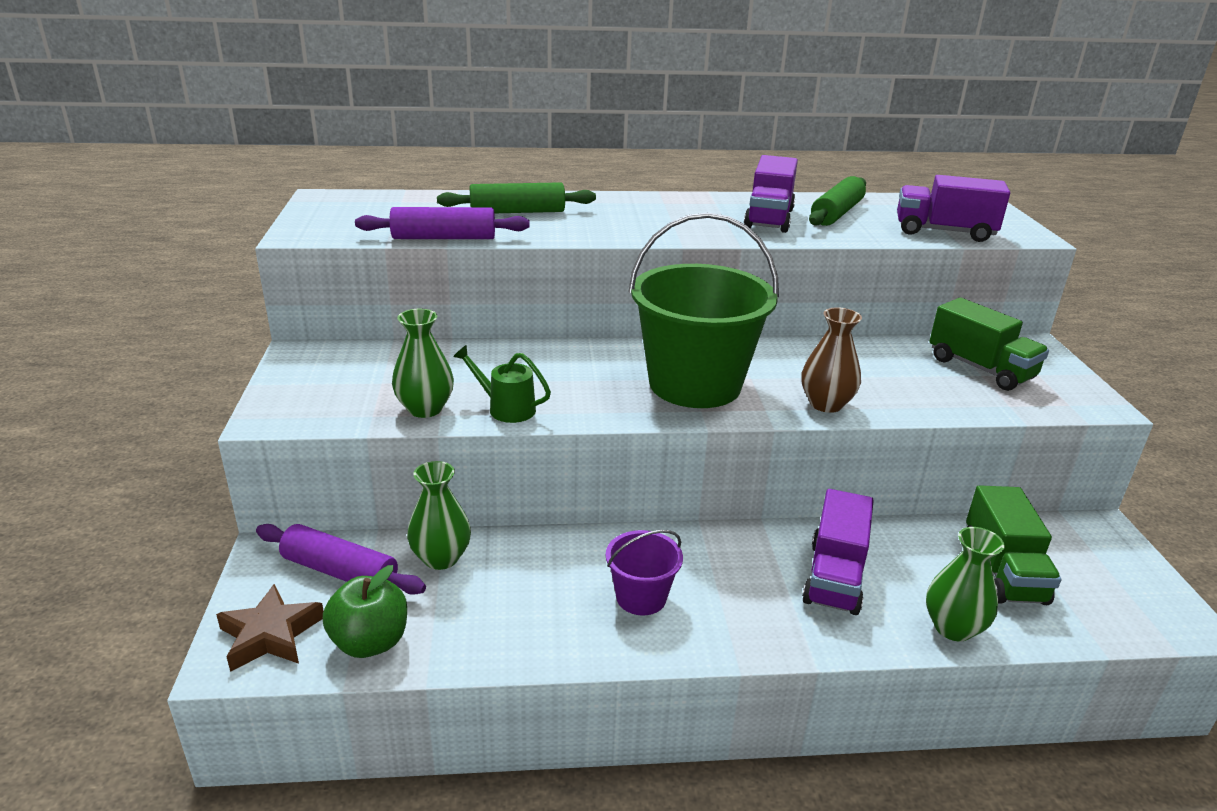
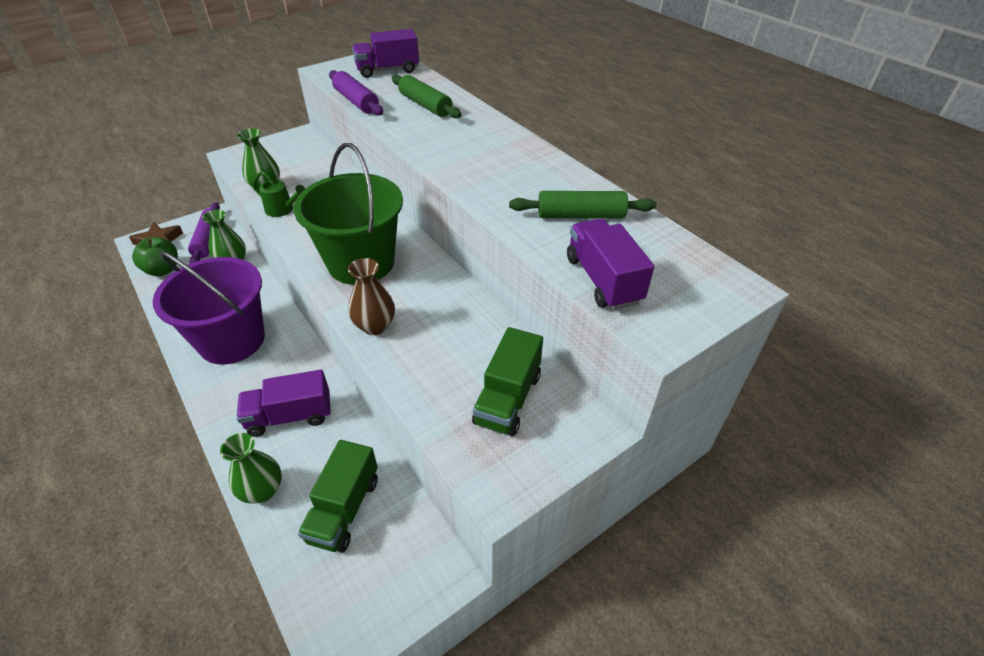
camera: 60 degrees right, 15 degrees up
green watering can [453,345,551,423] -> green watering can turned 120 degrees clockwise [253,171,305,217]
purple bucket [605,530,683,615] -> purple bucket [153,251,265,365], size x2.11
purple truck [744,155,798,233] -> purple truck moved to [352,29,419,78]
green truck [966,485,1061,605] -> green truck turned 45 degrees counterclockwise [298,440,378,553]

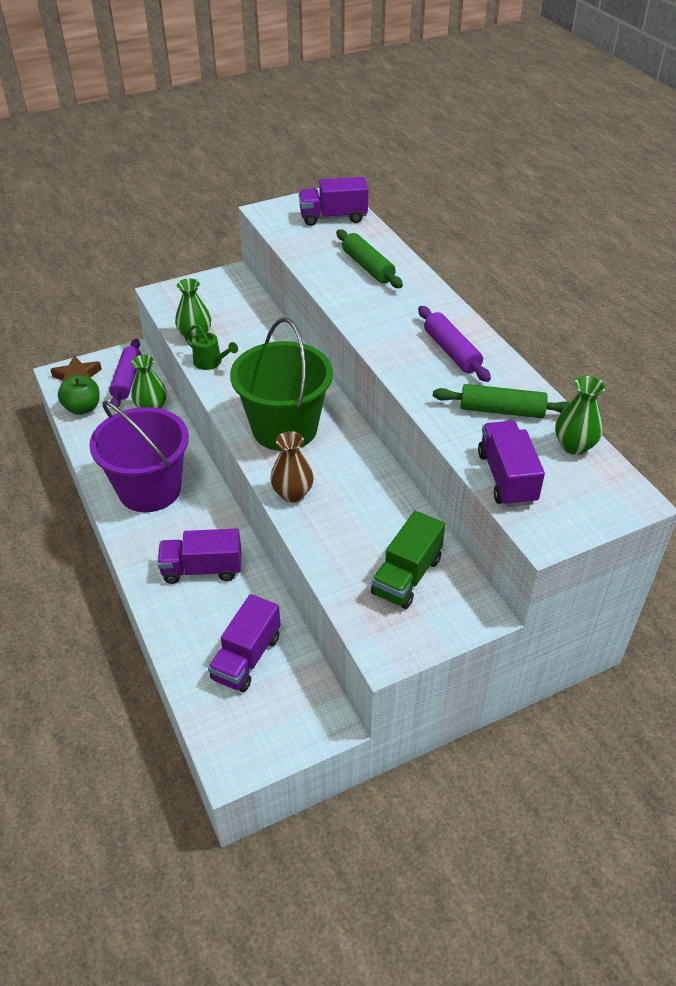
camera: 10 degrees right, 0 degrees up
green vase [220,433,282,504] -> green vase moved to [555,376,605,455]
green truck [298,440,378,553] -> purple truck [208,594,281,692]
purple rolling pin [329,70,383,116] -> purple rolling pin moved to [418,306,491,382]

